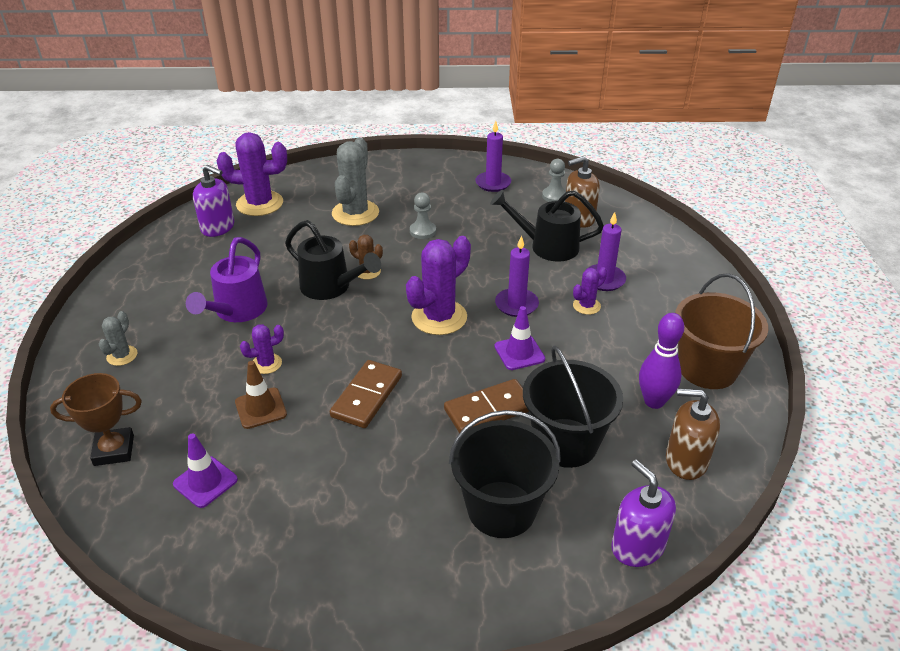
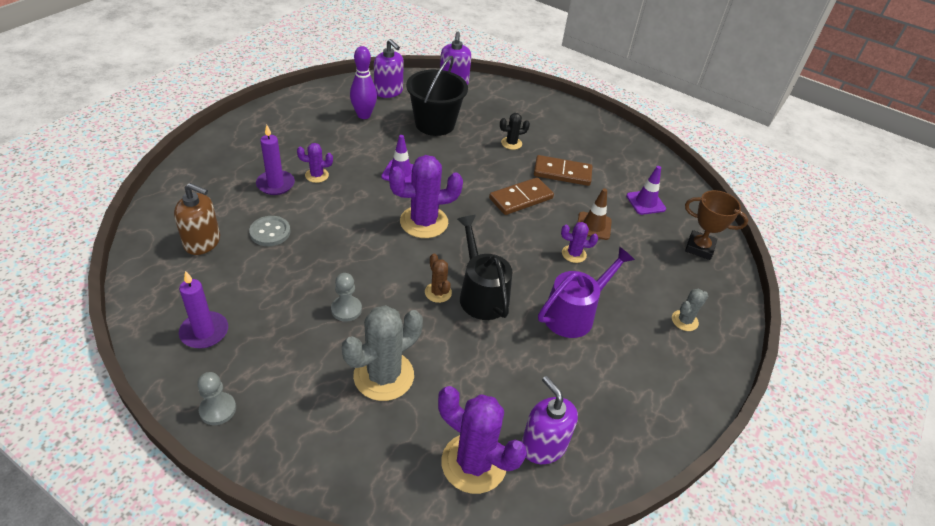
camera: 150 degrees left, 5 degrees up
brown domino [444,379,529,433] -> brown domino moved to [534,155,592,186]
black bucket [449,410,561,538] -> none
black watering can [490,190,604,262] -> grey button [249,216,291,246]
purple candle [495,235,539,317] -> none
grey pawn [542,159,566,202] -> grey pawn moved to [197,372,236,425]
brown soap dispenser [666,388,720,480] -> purple soap dispenser [374,39,404,98]
brown bucket [675,273,768,389] -> none
none -> black cactus [500,113,530,150]

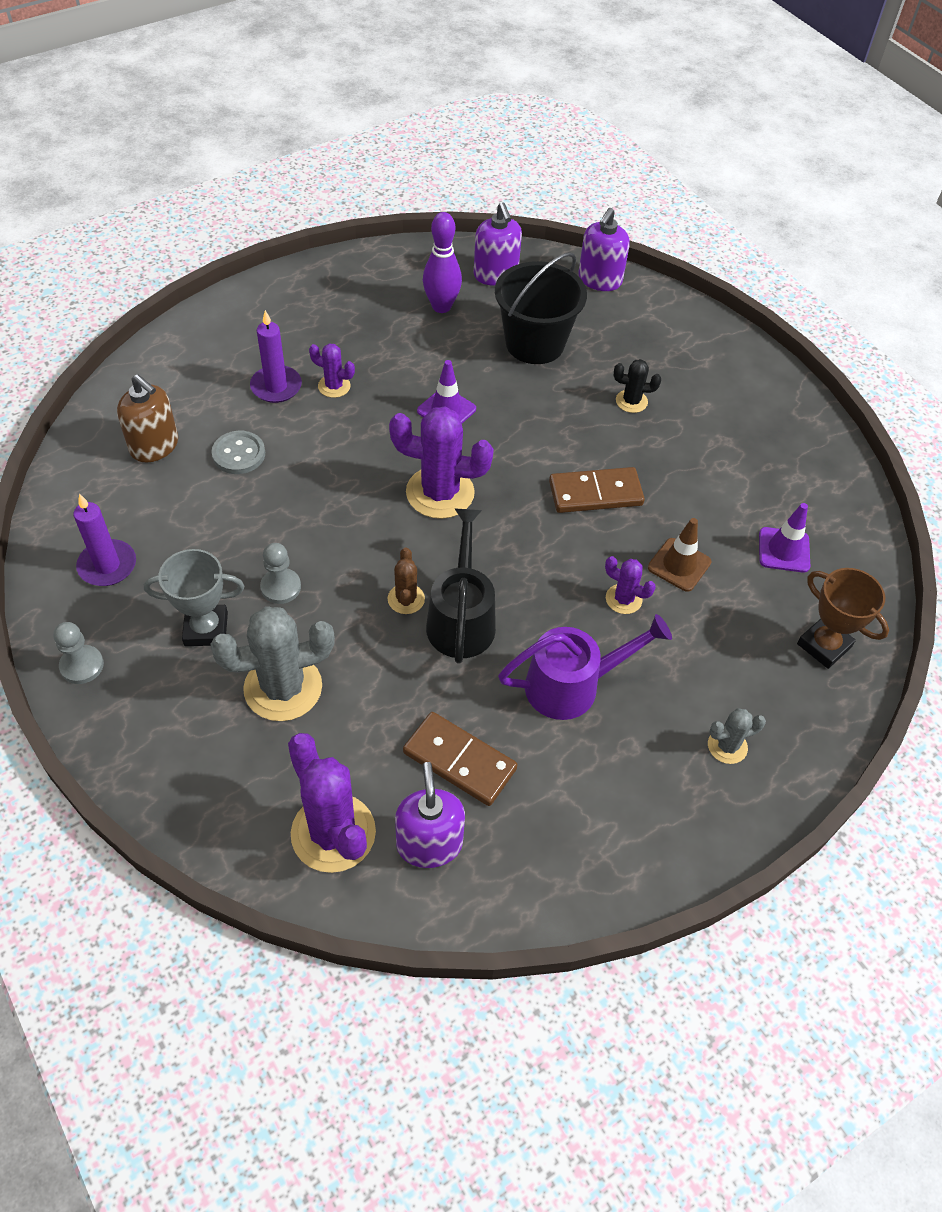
camera: 25 degrees right, 10 degrees up
brown domino [534,155,592,186] -> brown domino moved to [403,712,518,806]
none -> grey trophy [144,549,244,646]

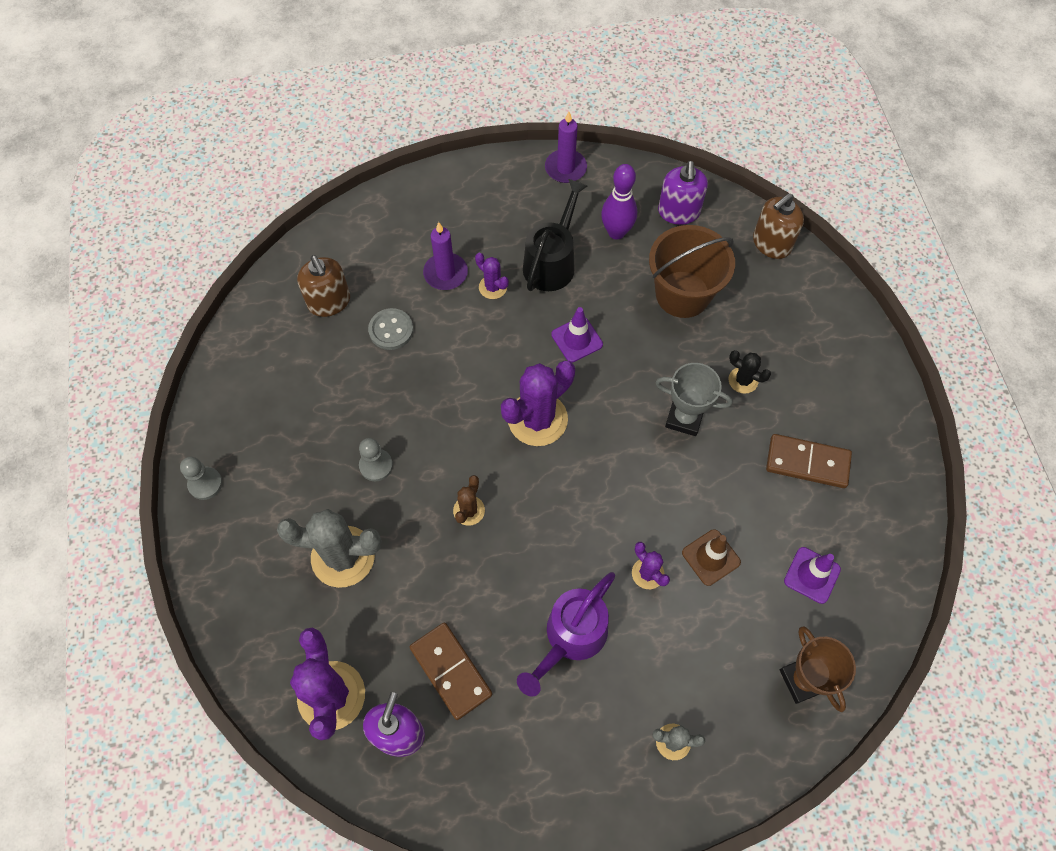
camera: 25 degrees right, 10 degrees up
purple candle [73,494,136,586] -> purple candle moved to [545,112,587,183]
grey trophy [144,549,244,646] -> grey trophy moved to [655,363,732,436]
purple cactus [389,406,494,519] -> purple cactus turned 75 degrees counterclockwise [501,361,575,446]
black watering can [426,509,496,664] -> black watering can moved to [523,179,588,291]
black bucket [495,252,587,364] -> brown bucket [649,225,735,318]
purple watering can [498,614,672,720] -> purple watering can turned 120 degrees clockwise [517,572,615,697]
brown domino [549,467,645,513] -> brown domino moved to [766,434,852,488]
purple soap dispenser [578,208,630,291] -> brown soap dispenser [753,193,804,259]

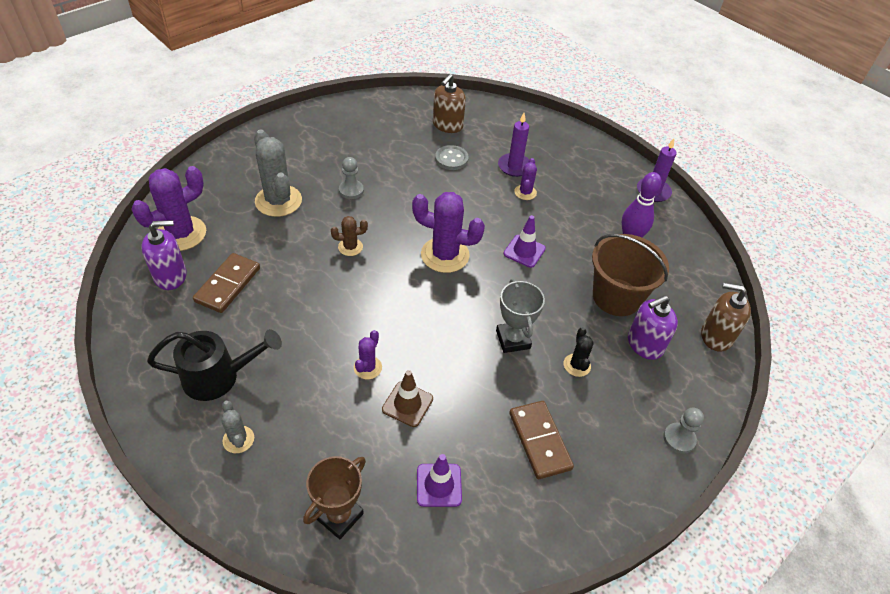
camera: 55 degrees right, 15 degrees down
grey pawn [180,457,223,500] -> grey pawn moved to [663,408,704,454]
purple watering can [517,572,615,697] -> none
black watering can [523,179,588,291] -> black watering can moved to [147,329,282,401]
purple soap dispenser [658,161,708,225] -> purple soap dispenser moved to [628,295,678,360]

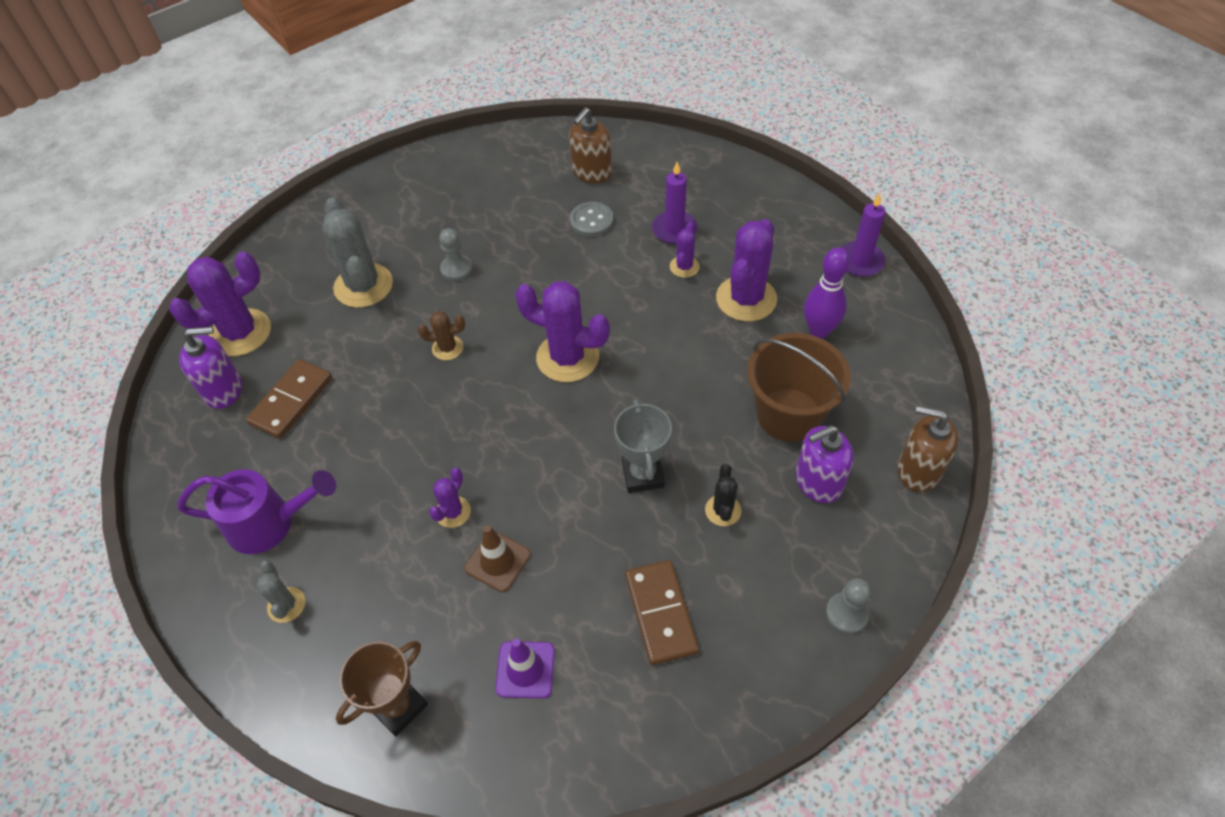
camera: 10 degrees right, 5 degrees up
black watering can [147,329,282,401] -> purple watering can [177,469,336,554]
purple traffic cone [503,215,546,268] -> none
none -> purple cactus [716,219,777,321]

